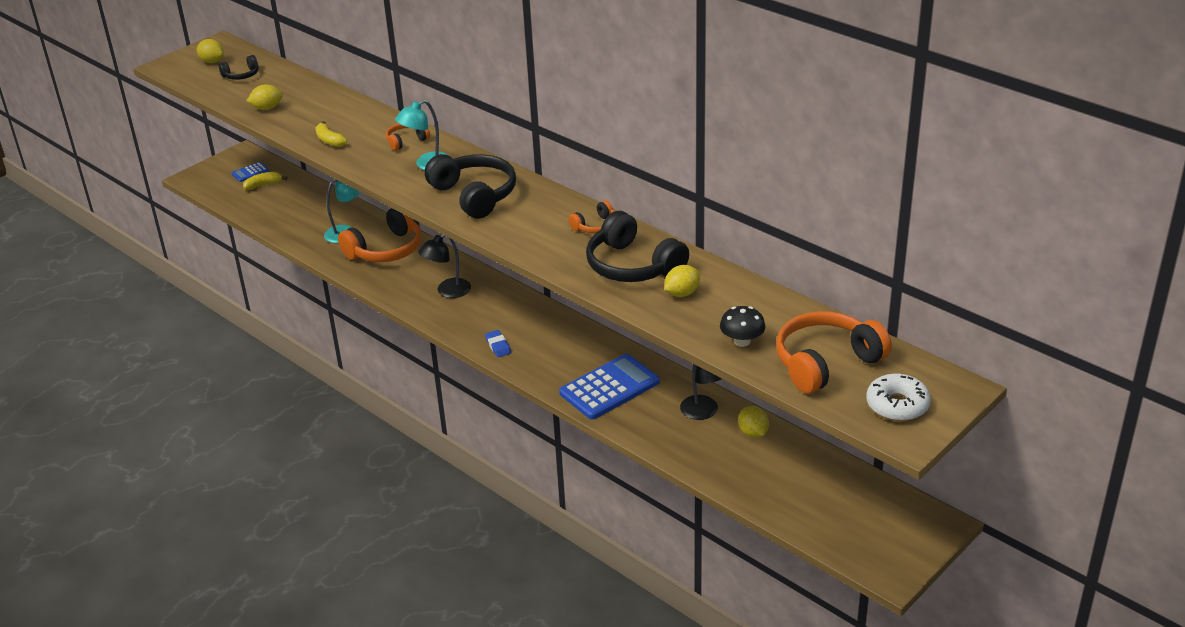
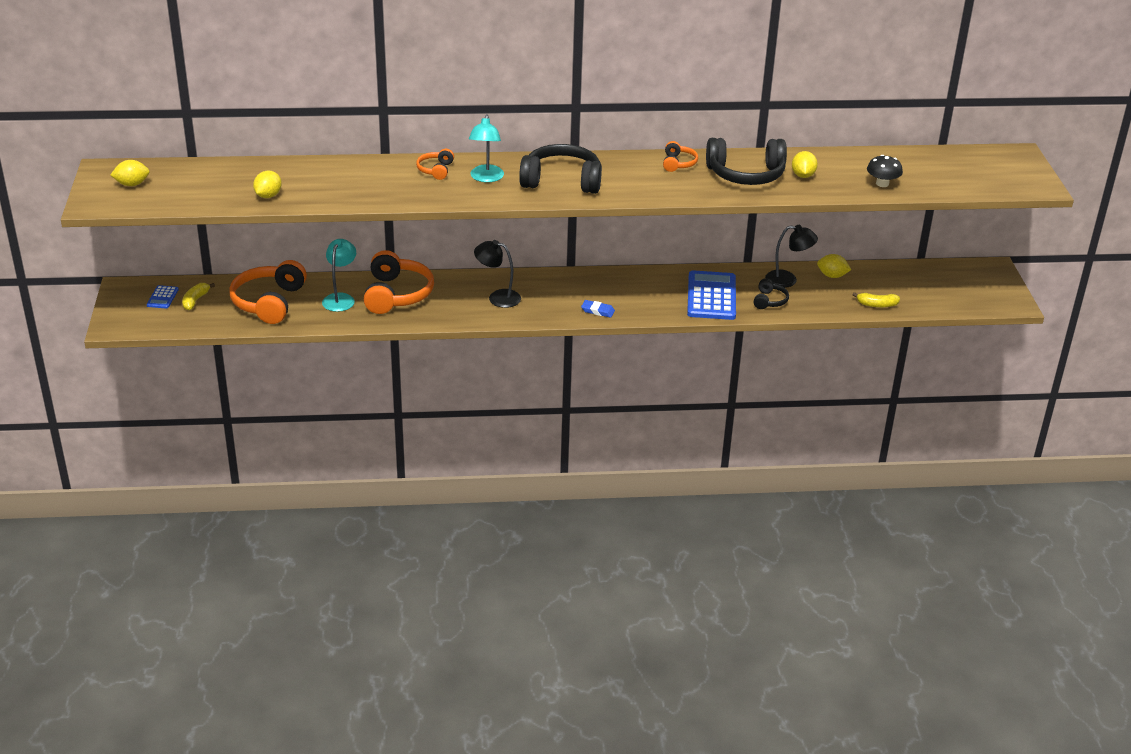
camera: 50 degrees left, 0 degrees up
black headphones [219,55,259,80] -> black headphones moved to [753,278,789,309]
yellow banana [315,121,347,147] -> yellow banana moved to [852,292,900,308]
black lamp [418,235,471,298] -> black lamp turned 105 degrees clockwise [474,240,521,308]
orange headphones [776,311,892,393] -> orange headphones moved to [229,260,307,324]
white donut [866,374,931,421] -> none

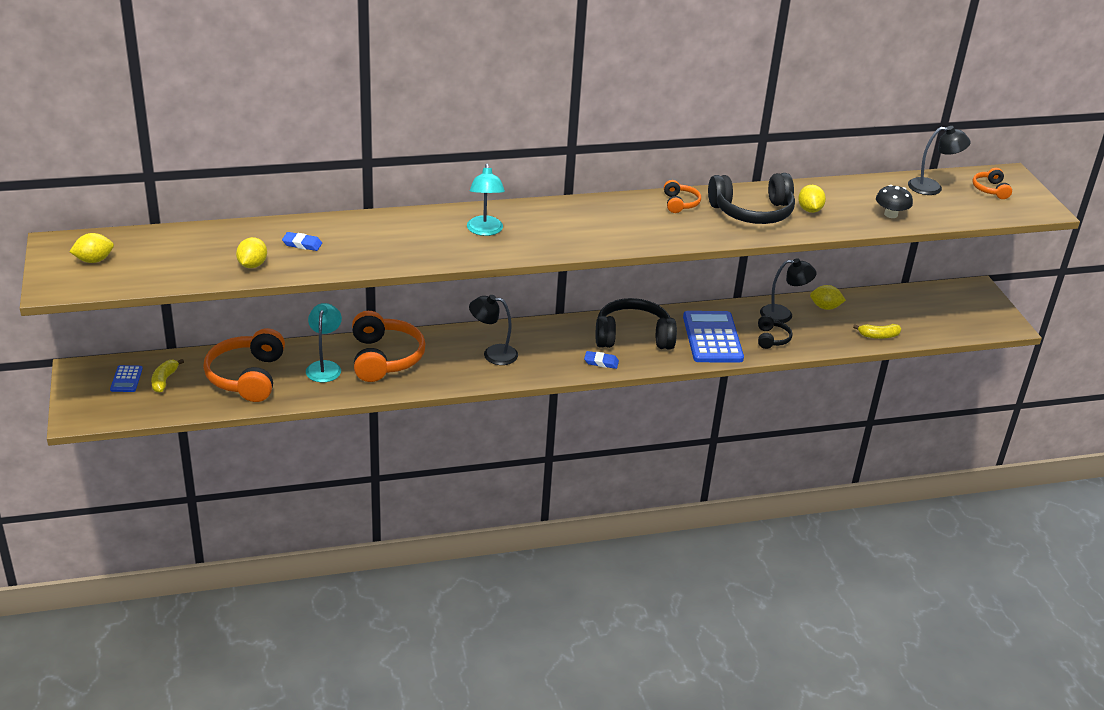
camera: 10 degrees left, 0 degrees up
orange headphones [416,149,454,180] -> orange headphones moved to [972,168,1012,199]
black headphones [519,144,602,194] -> black headphones moved to [596,298,677,350]
none -> blue eraser [282,232,322,251]
none -> black lamp [908,126,971,195]

